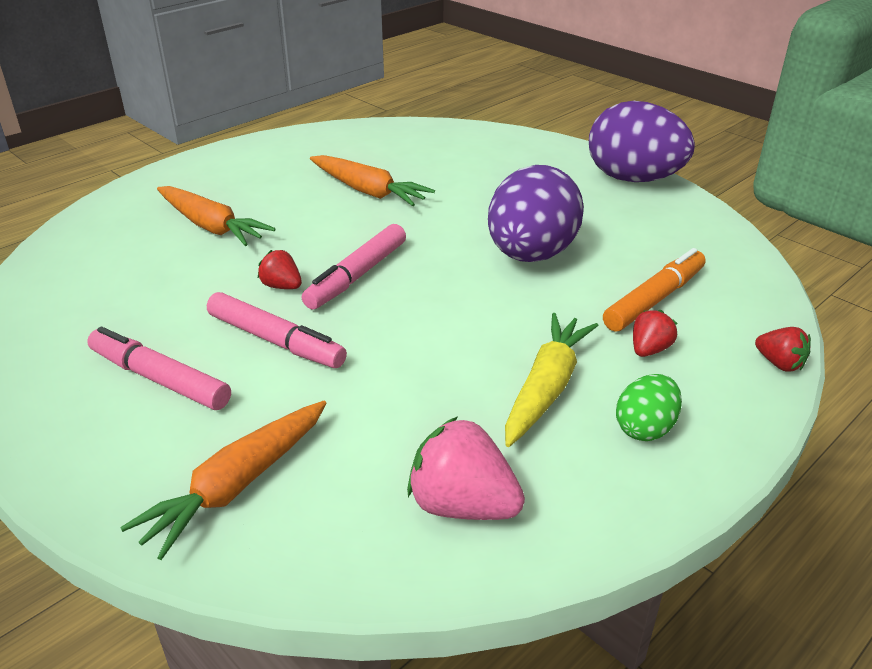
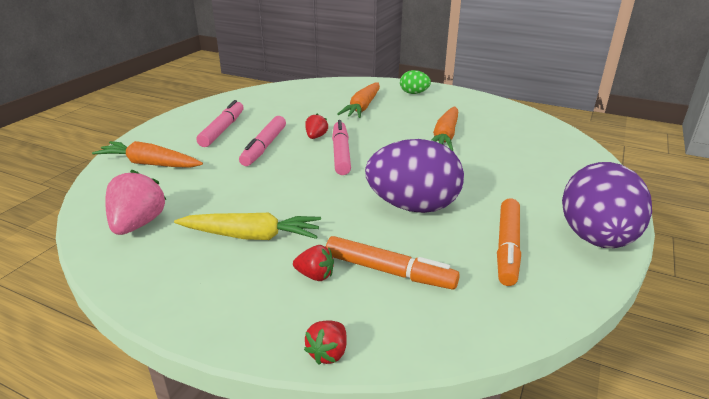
camera: 70 degrees right, 5 degrees down
pink marker [302,224,406,310] -> pink marker turned 75 degrees clockwise [332,120,351,175]
green egg [616,374,682,441] -> green egg moved to [400,70,431,94]
none -> orange marker [497,198,521,286]

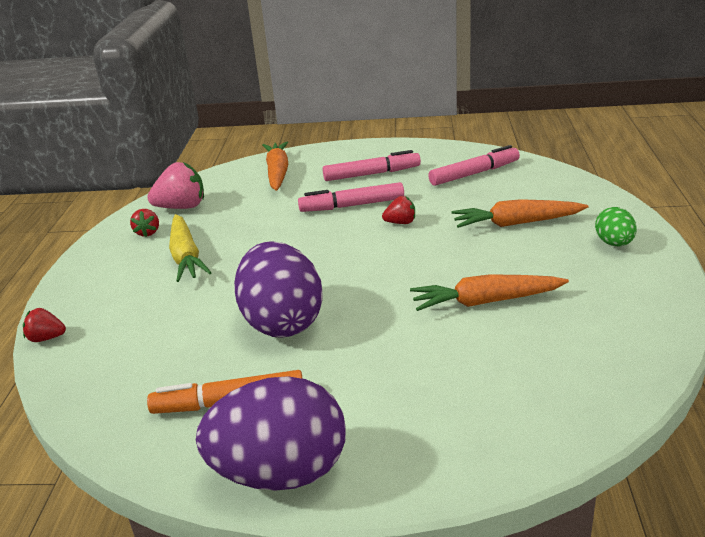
camera: 70 degrees right, 0 degrees up
red strawberry [293,245,334,281] -> red strawberry moved to [130,209,159,237]
orange marker [326,236,460,290] -> none
pink marker [332,120,351,175] -> pink marker moved to [428,145,520,186]

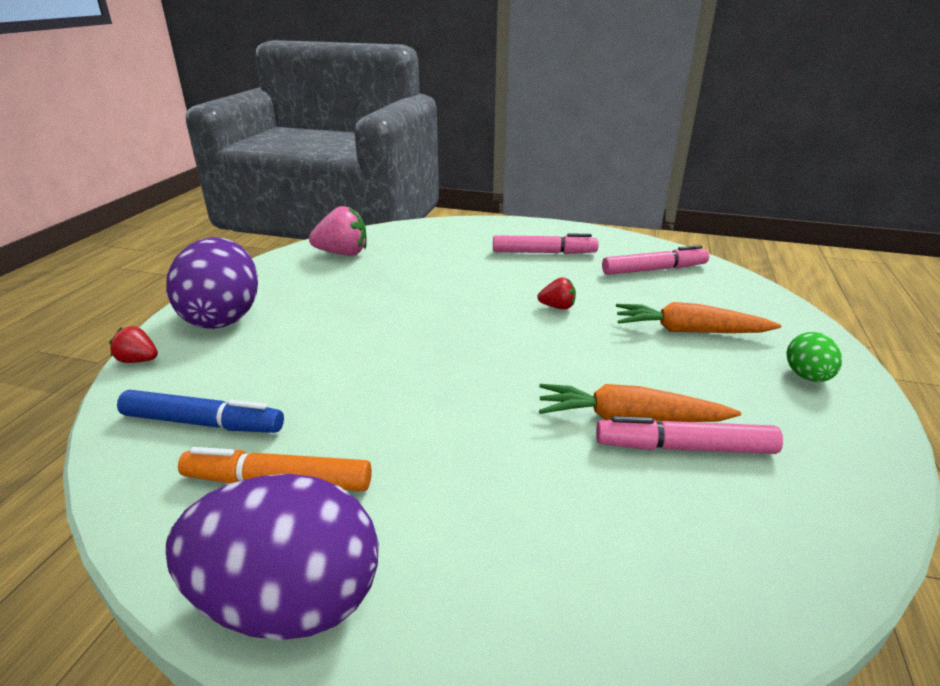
camera: 10 degrees right, 0 degrees up
red strawberry [130,209,159,237] -> none
yellow carrot [169,214,212,282] -> none
purple egg [234,241,323,338] -> purple egg moved to [166,237,258,329]
orange carrot [262,141,288,191] -> none
pink marker [298,182,404,212] -> pink marker moved to [596,416,783,454]
none -> blue marker [117,390,284,433]

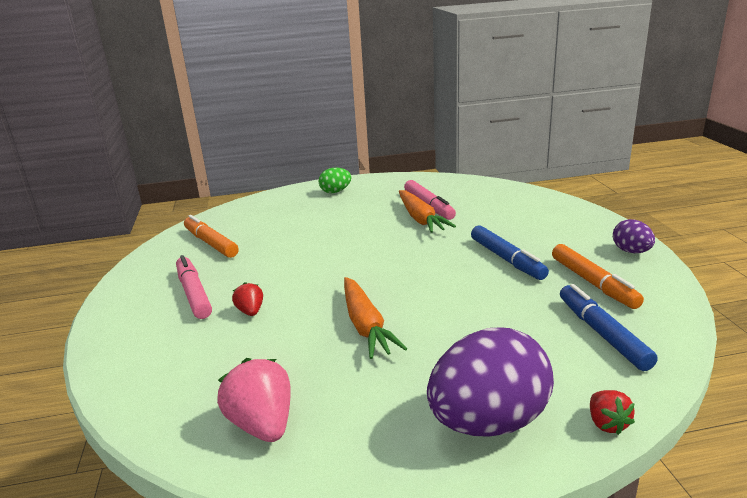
camera: 115 degrees left, 5 degrees down
purple egg [165,474,379,640] -> purple egg [613,219,655,253], size x0.49
red strawberry [538,277,576,310] -> red strawberry moved to [232,282,263,316]
pink marker [602,245,709,275] -> orange marker [184,215,239,258]
orange carrot [616,302,781,333] -> orange carrot moved to [344,277,408,359]
none -> blue marker [471,225,549,280]

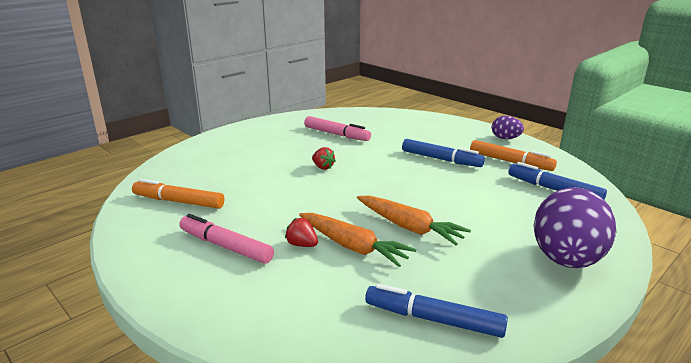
camera: 35 degrees left, 0 degrees up
pink strawberry [217,358,291,442] -> blue marker [365,284,508,338]
green egg [318,167,351,193] -> none
orange carrot [399,190,456,233] -> orange carrot moved to [299,213,416,267]
red strawberry [590,390,635,435] -> red strawberry moved to [312,147,336,170]

